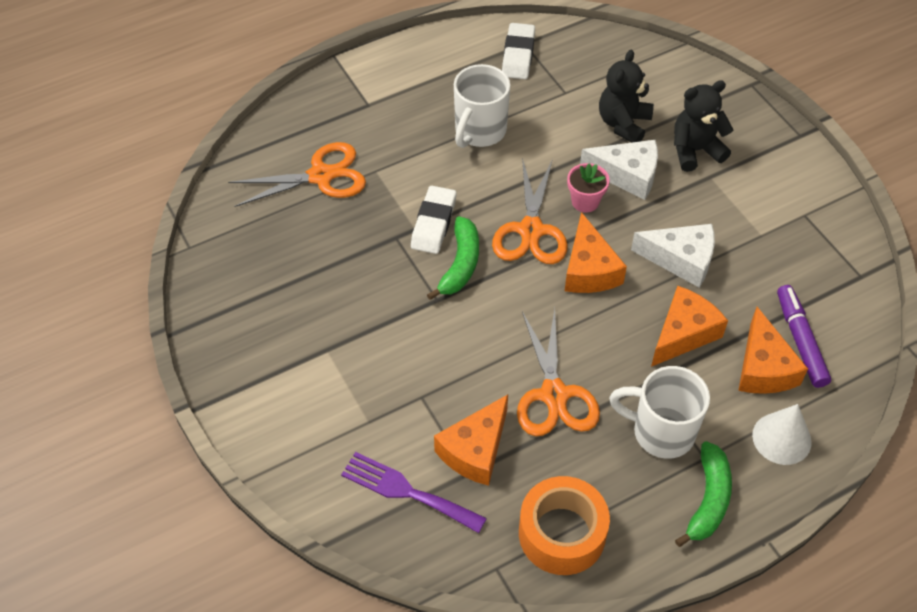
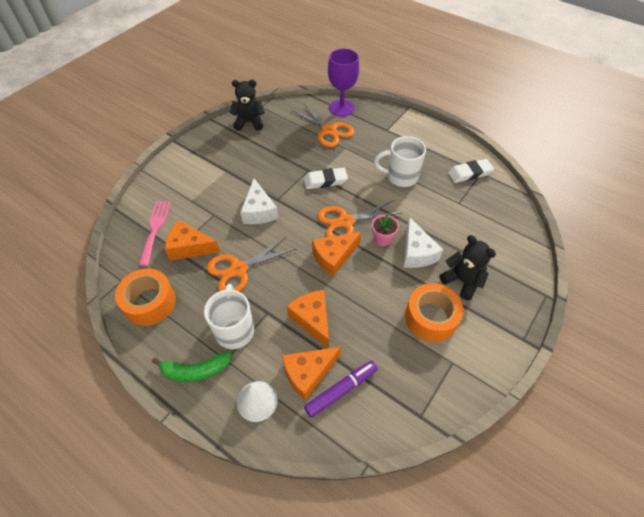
camera: 65 degrees right, 0 degrees up
purple fork [341,452,487,533] -> pink fork [139,201,171,266]
green banana [427,216,479,300] -> none
black teddy bear [599,50,654,143] -> black teddy bear moved to [230,80,265,131]
white cheese [631,224,715,288] -> white cheese moved to [240,178,278,224]
orange cheese [651,286,728,367] -> orange cheese turned 135 degrees counterclockwise [286,290,329,348]
none -> purple goblet [328,49,359,117]
none -> orange tape [405,283,463,342]

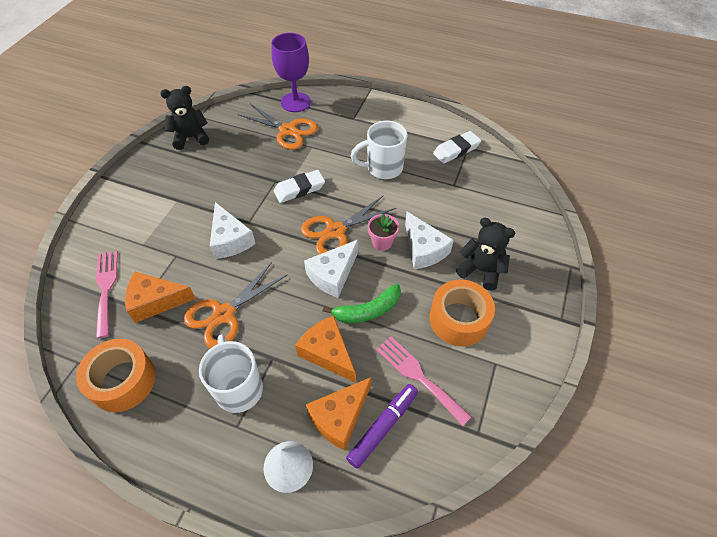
camera: 15 degrees left, 0 degrees up
green banana [152,351,231,381] -> green banana moved to [323,284,401,323]
orange cheese [312,232,361,277] -> white cheese [304,240,358,298]
none -> pink fork [376,336,471,426]

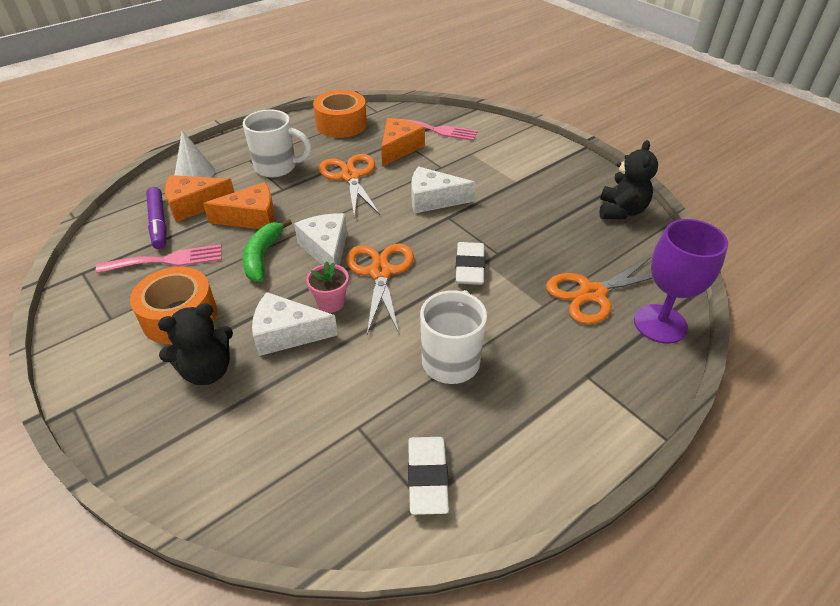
camera: 120 degrees right, 10 degrees down
orange cheese [306,377,371,451] -> orange cheese turned 90 degrees counterclockwise [165,175,234,222]

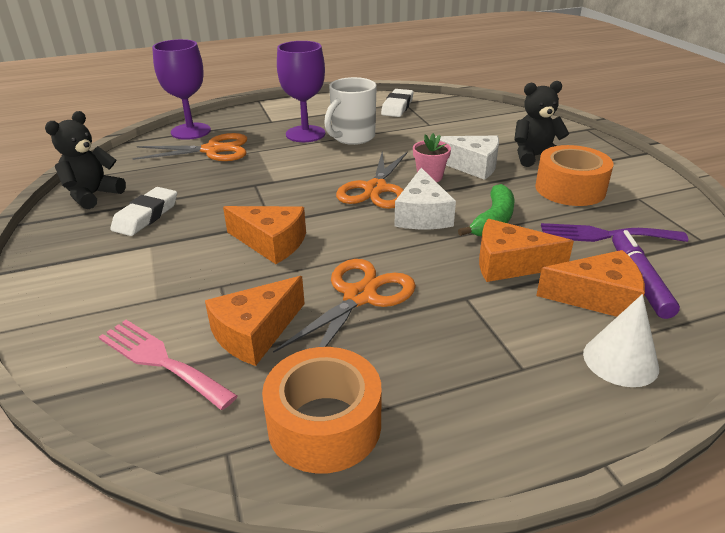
camera: 160 degrees left, 10 degrees down
pink fork [96,244,222,273] -> purple fork [541,223,688,242]
white mug [243,109,312,177] -> none
orange scissors [319,154,380,218] -> orange scissors turned 150 degrees counterclockwise [273,259,416,353]
white cheese [411,167,476,213] -> orange cheese [223,206,306,264]
white eraser [456,242,485,285] -> white eraser moved to [110,187,177,236]
none -> purple goblet [277,41,325,142]

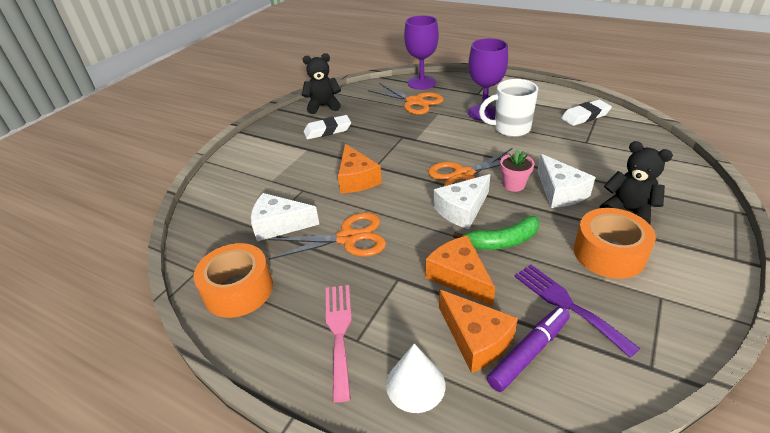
camera: 50 degrees right, 5 degrees up
pink fork [99,320,237,410] -> pink fork moved to [326,285,352,403]
orange cheese [205,276,305,366] -> white cheese [251,193,320,241]

